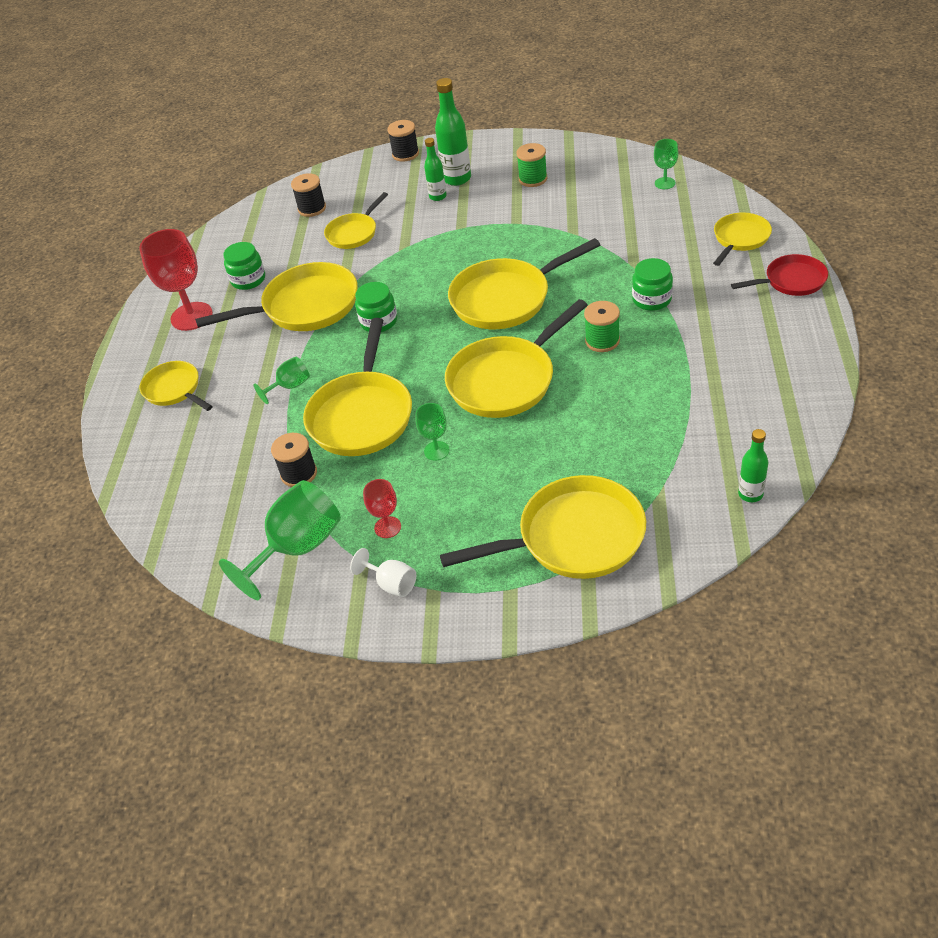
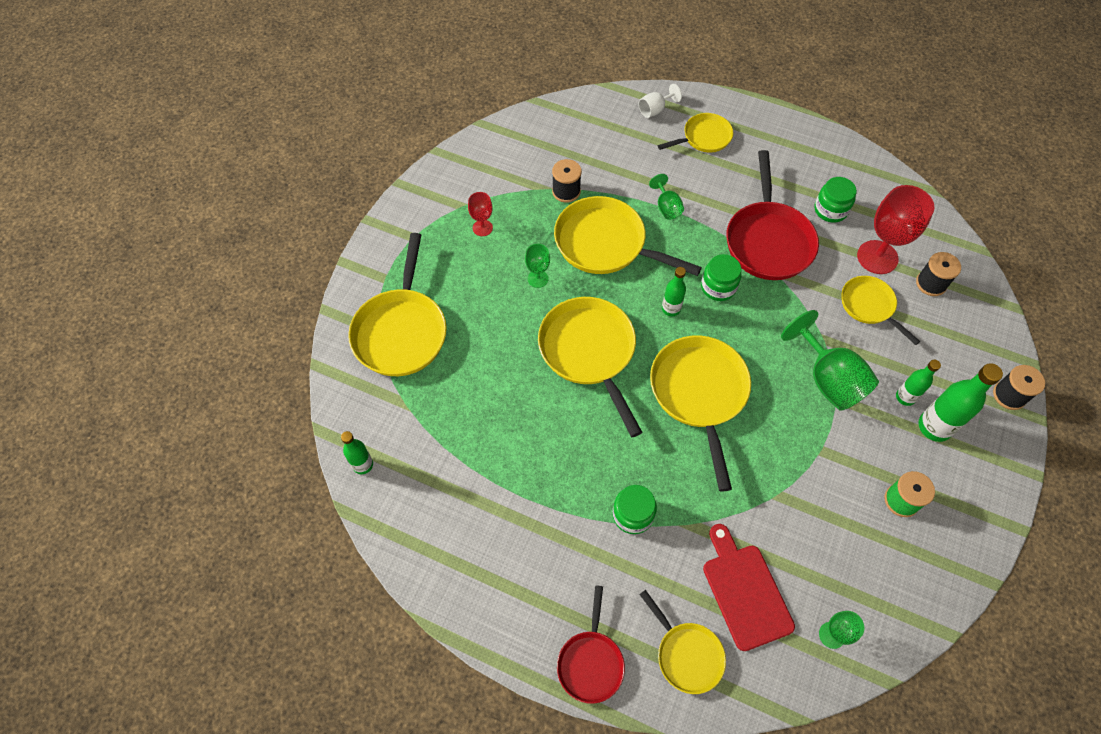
camera: 105 degrees right, 15 degrees up
red goblet [139,229,213,331] -> red goblet moved to [857,185,935,274]
yellow pan [195,262,358,331] -> red pan [726,150,819,280]
green goblet [219,480,341,600] -> green goblet moved to [781,310,879,411]
white goblet [350,548,416,597] -> white goblet moved to [639,84,682,118]
green spool [584,301,620,352] -> none
none -> green bottle [662,267,686,316]
none -> red cutting board [703,524,795,651]

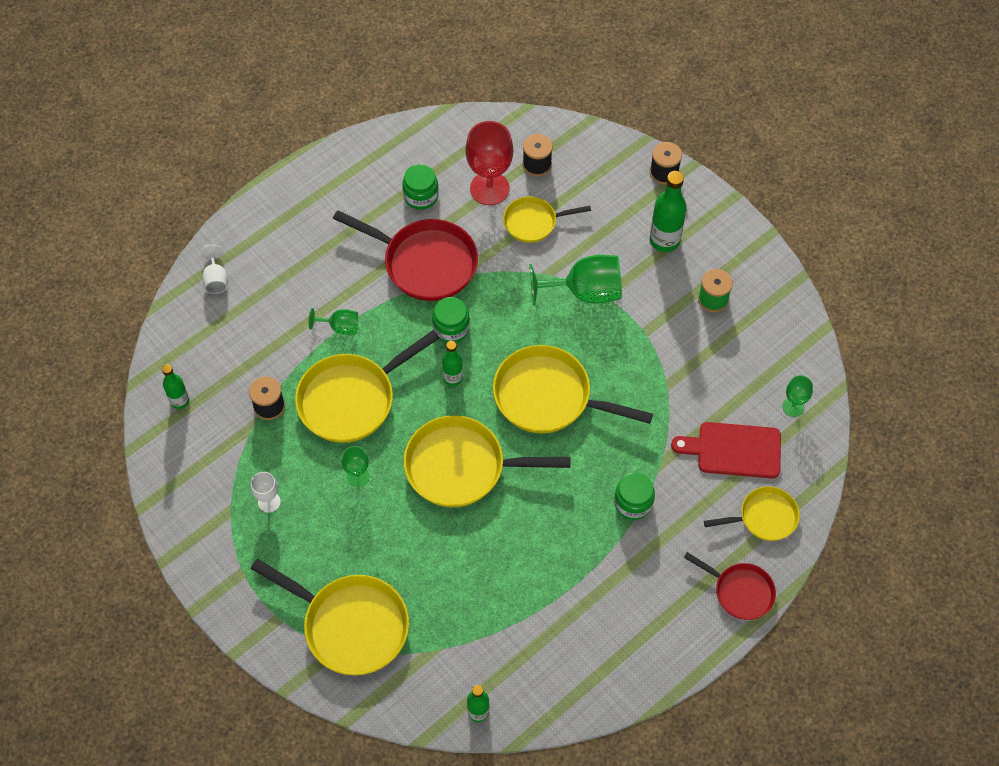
camera: 65 degrees left, 0 degrees up
red goblet [468,192,493,236] -> white goblet [251,472,281,513]
yellow pan [657,113,733,153] -> none
green bottle [896,360,941,406] -> green bottle moved to [162,364,189,409]

